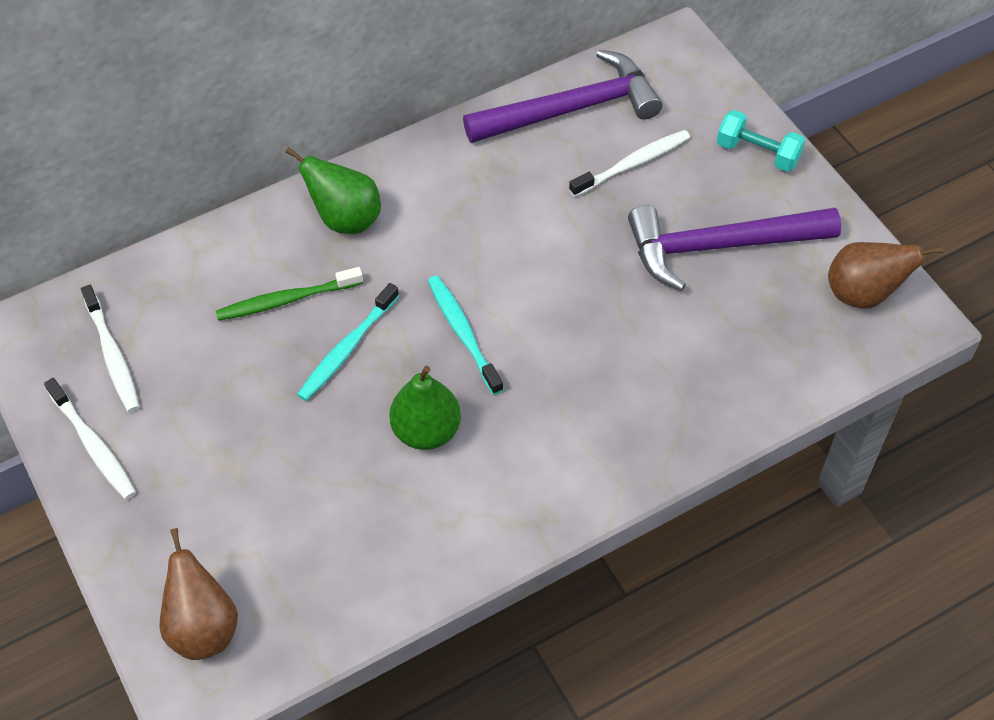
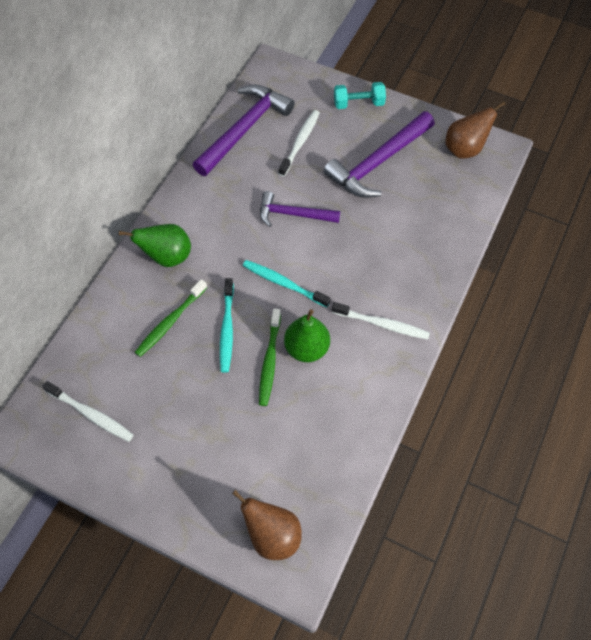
camera: 35 degrees left, 5 degrees up
white toothbrush [44,378,136,500] -> white toothbrush moved to [332,302,430,339]
none -> green toothbrush [259,308,281,406]
none -> purple hammer [260,191,340,227]

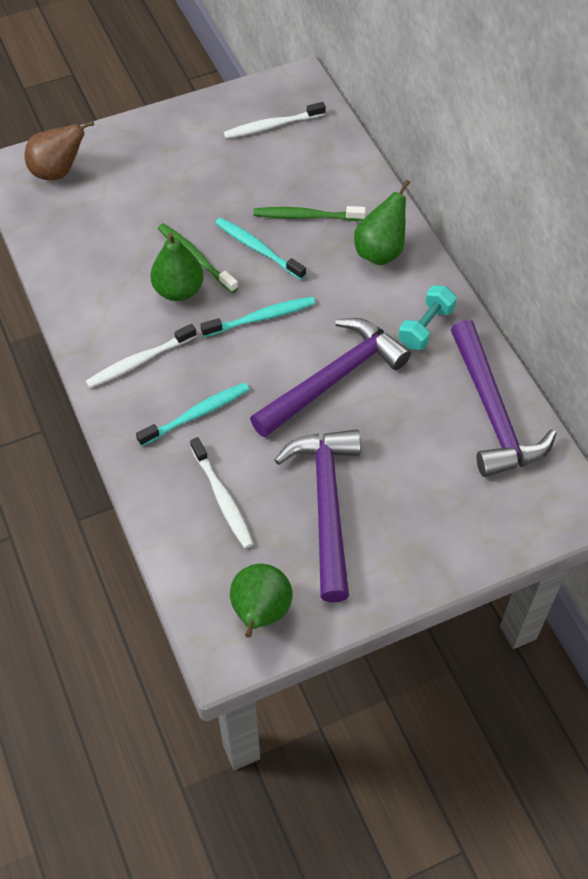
camera: 130 degrees right, 5 degrees down
green toothbrush [135,279,207,357] -> green toothbrush turned 75 degrees counterclockwise [253,206,366,221]
purple hammer [260,191,340,227] -> purple hammer [250,318,411,438], size x1.61
white toothbrush [279,110,319,176] -> white toothbrush moved to [190,437,254,548]
turquoise dumbbell [334,82,386,109] -> turquoise dumbbell moved to [398,285,457,350]
brown pear [445,101,505,159] -> green pear [230,564,292,638]
none -> turquoise toothbrush [136,383,250,446]

